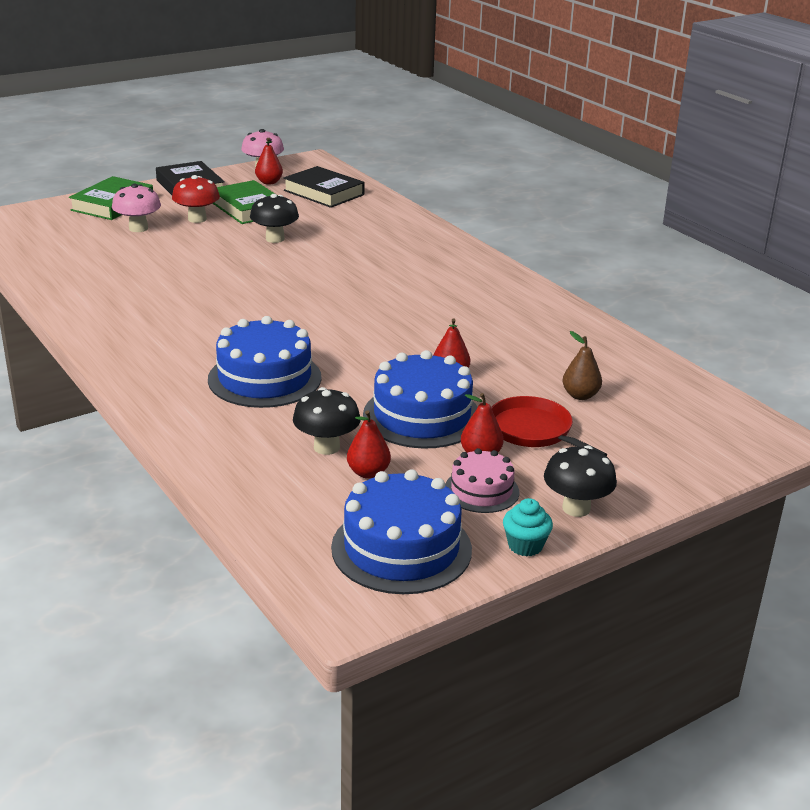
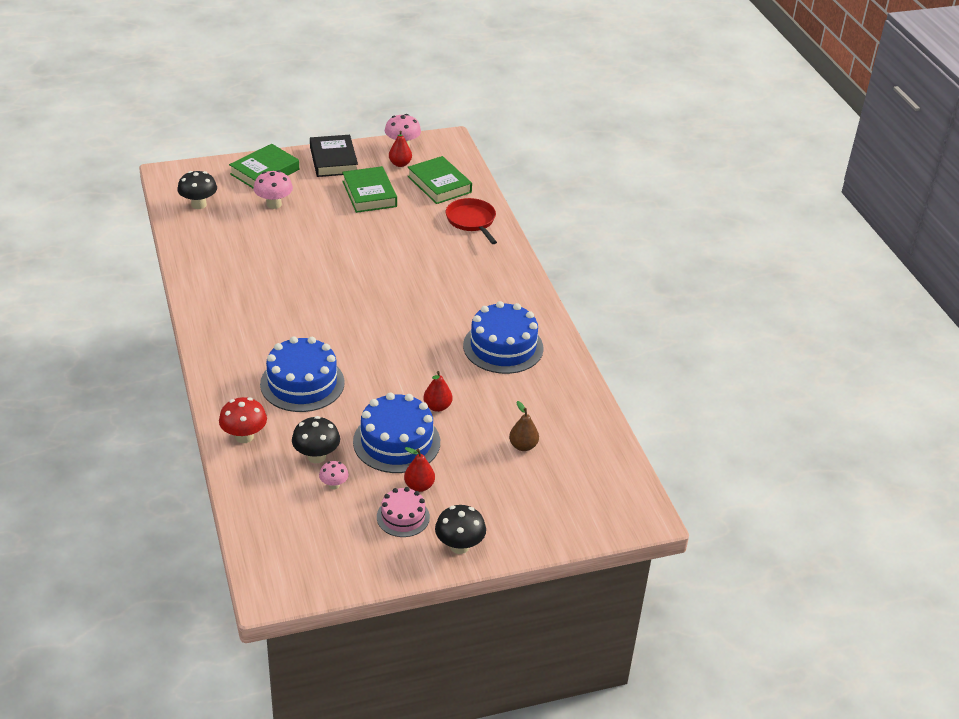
camera: 15 degrees right, 10 degrees up
red mushroom [172,175,220,223] -> red mushroom moved to [219,397,267,443]
black mushroom [250,194,299,243] -> black mushroom moved to [177,171,217,209]
black book [283,166,364,208] -> green book [407,156,472,204]
blue cake [331,469,472,594] -> blue cake moved to [463,301,544,374]
red pear [347,410,391,479] -> pink mushroom [319,461,349,489]
red pan [491,396,607,456] -> red pan moved to [445,198,497,244]
turquoise cupcake [503,498,553,556] -> none

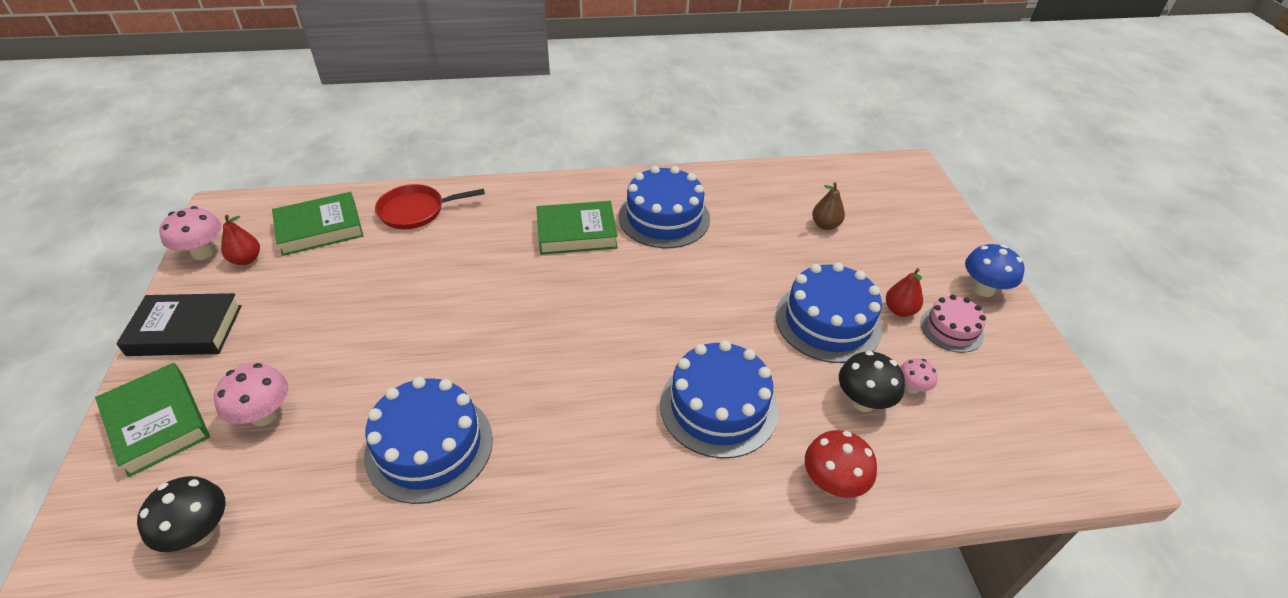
camera: 80 degrees left, 5 degrees up
green book [342,166,397,213] -> green book moved to [536,201,618,255]
red pear [423,371,453,412] -> none
black mushroom [435,505,486,554] -> blue mushroom [965,244,1025,297]
none -> blue cake [364,377,493,504]

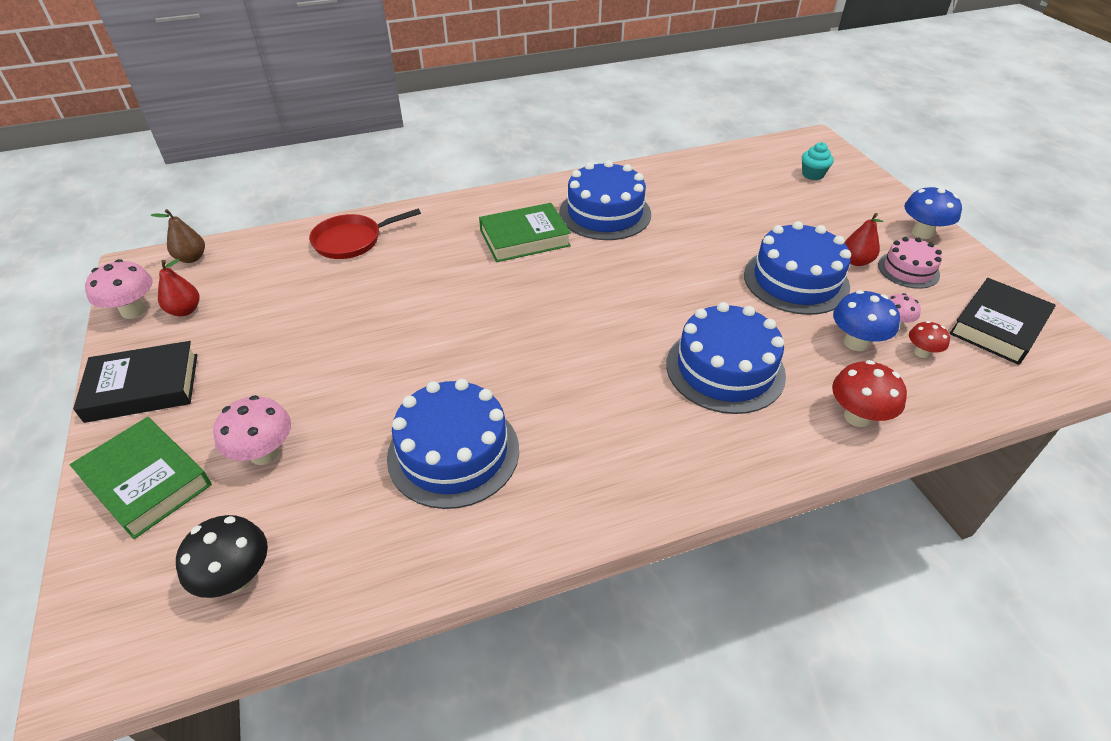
camera: 10 degrees left, 0 degrees up
green book [272,192,363,256] -> none
brown pear [812,182,845,230] -> brown pear moved to [151,209,205,263]
black mushroom [839,351,905,412] -> blue mushroom [833,290,900,351]
none -> turquoise cupcake [802,142,834,180]
none -> red mushroom [909,321,950,358]
none -> black book [949,278,1056,365]

